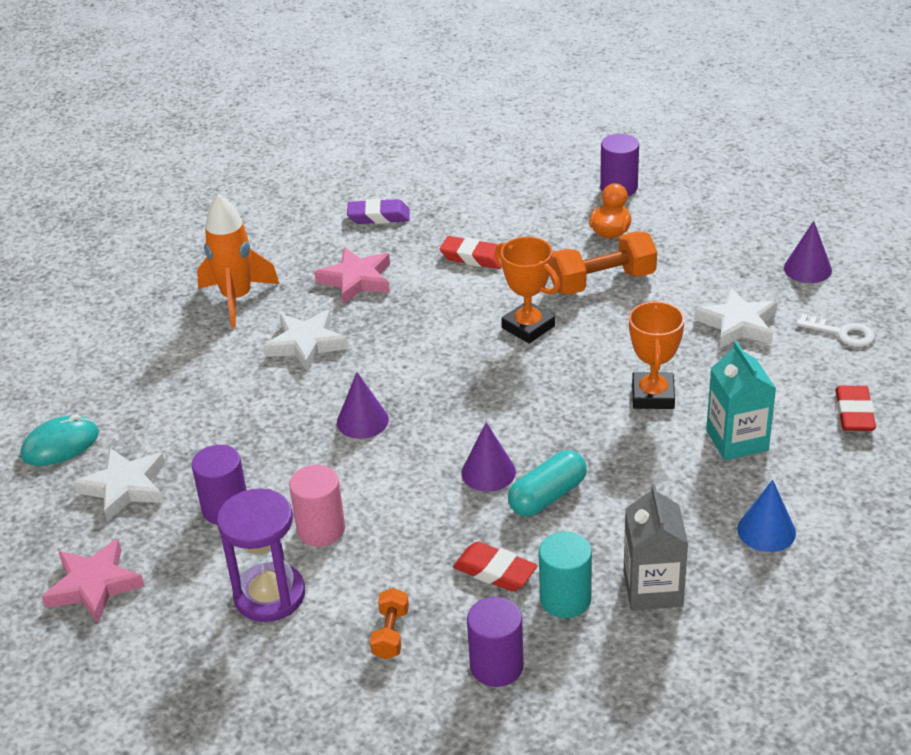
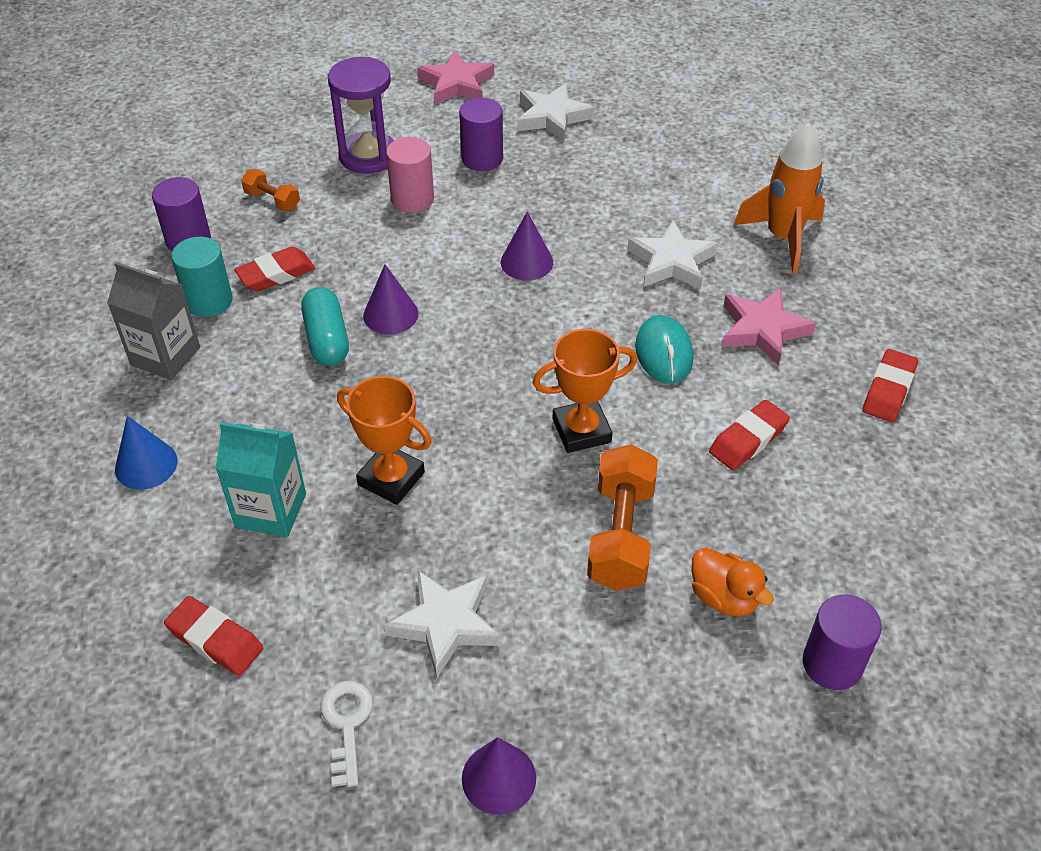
camera: 115 degrees right, 10 degrees up
turquoise mouse [21,414,99,466] -> turquoise mouse moved to [635,315,693,384]
purple eraser [347,199,410,224] -> red eraser [863,349,918,422]
white key [796,314,875,347] -> white key turned 120 degrees clockwise [321,681,373,787]

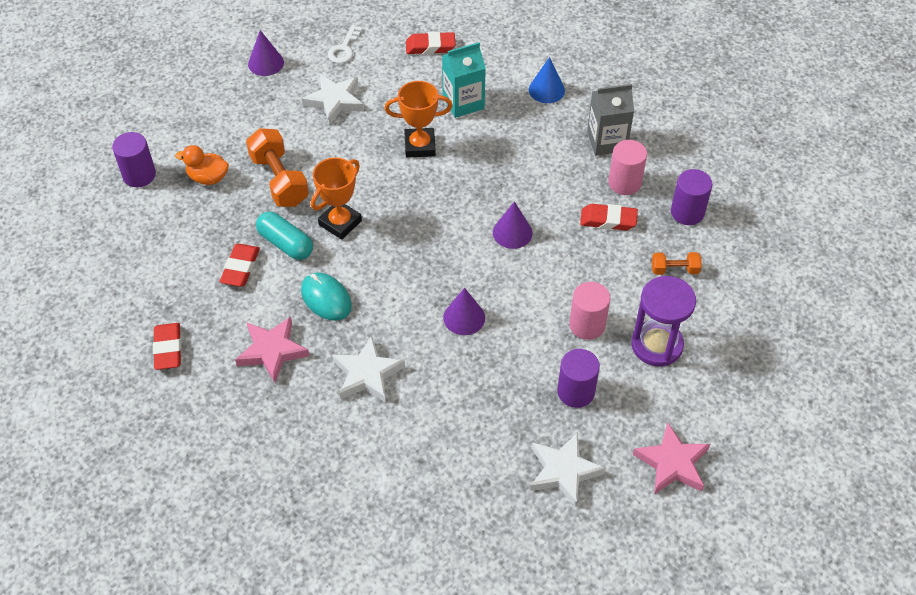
camera: 145 degrees right, 5 degrees up
turquoise cylinder [171,237,233,317] -> pink cylinder [608,140,647,195]
red eraser [234,247,315,291] -> red eraser turned 75 degrees clockwise [580,204,638,230]
turquoise capsule [301,287,349,366] -> turquoise capsule moved to [256,212,313,260]
white key [321,681,373,787] -> white key turned 60 degrees clockwise [328,25,363,64]
orange rocket [734,122,825,273] -> none

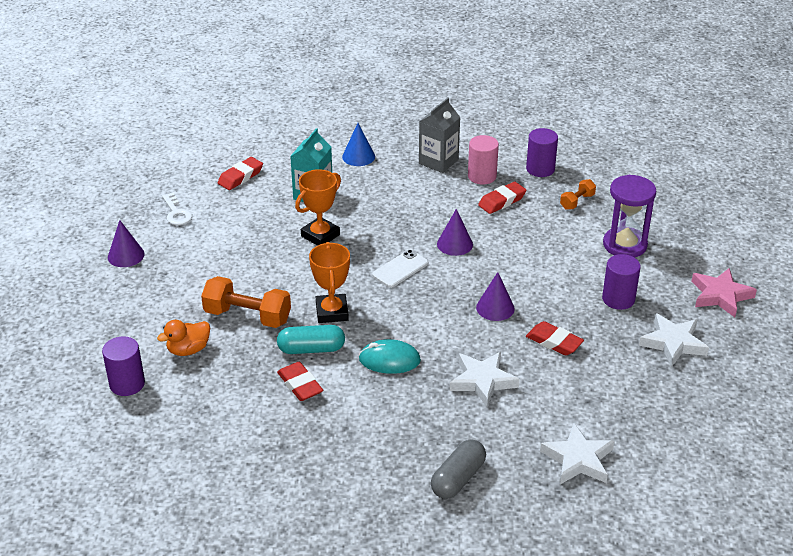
camera: 45 degrees left, 15 degrees down
red eraser [153,323,181,370] -> red eraser moved to [526,321,584,355]
pink star [235,317,309,383] -> none
white star [302,74,364,125] -> white star moved to [540,423,614,484]
pink cylinder [569,282,610,340] -> none
none -> white phone [372,250,428,288]
none -> grey capsule [431,439,486,499]

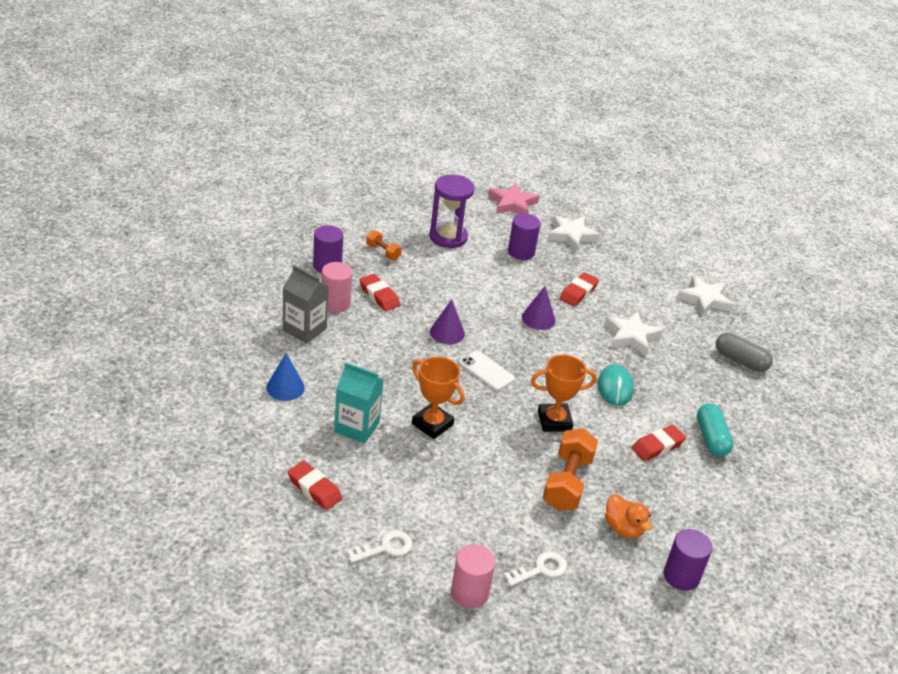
camera: 95 degrees left, 0 degrees up
purple cone [108,220,145,267] -> pink cylinder [451,544,495,608]
turquoise capsule [277,325,345,354] -> turquoise capsule moved to [697,403,733,457]
none -> white key [504,552,567,586]

